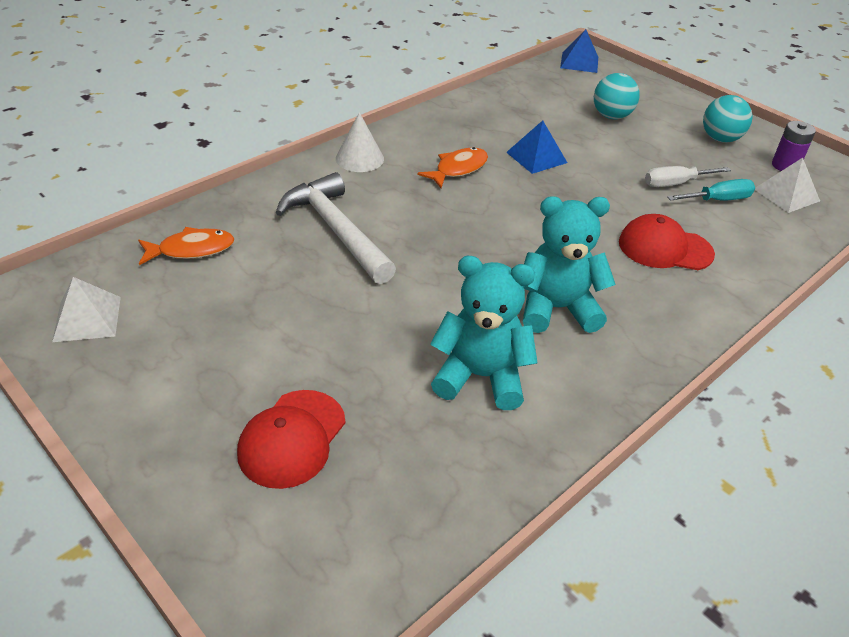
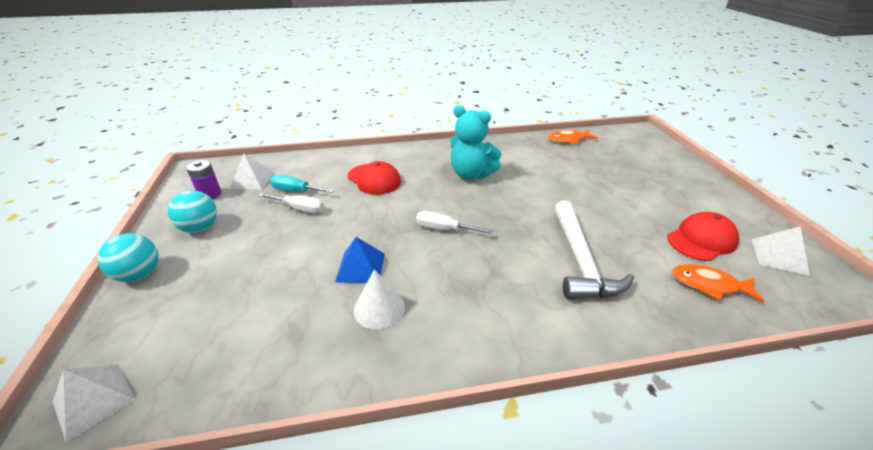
camera: 145 degrees left, 5 degrees down
red cap [237,390,345,489] -> red cap moved to [667,212,739,261]
white cone [336,112,384,172] -> white cone moved to [354,270,405,329]
orange fish [417,147,488,188] -> orange fish moved to [548,130,598,144]
turquoise teddy bear [430,256,538,410] -> none
blue pyramid [560,29,598,73] -> white pyramid [53,364,136,443]
turquoise ball [594,73,640,119] -> turquoise ball moved to [98,233,158,282]
none -> white screwdriver [416,211,493,234]

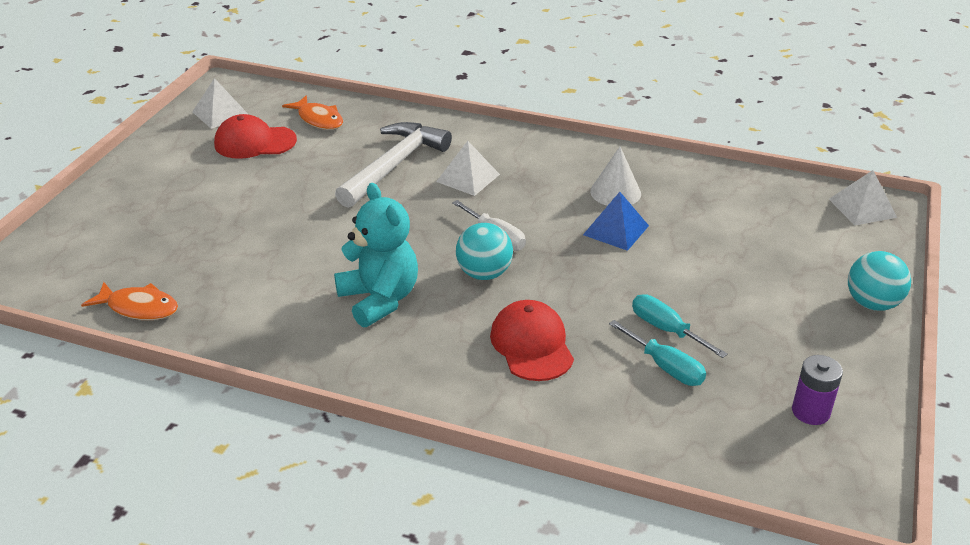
camera: 150 degrees left, 0 degrees up
turquoise ball [168,190,217,233] -> turquoise ball moved to [456,223,513,280]
white pyramid [230,153,274,190] -> white pyramid moved to [436,141,500,196]
white screwdriver [258,193,324,213] -> turquoise screwdriver [632,294,728,358]

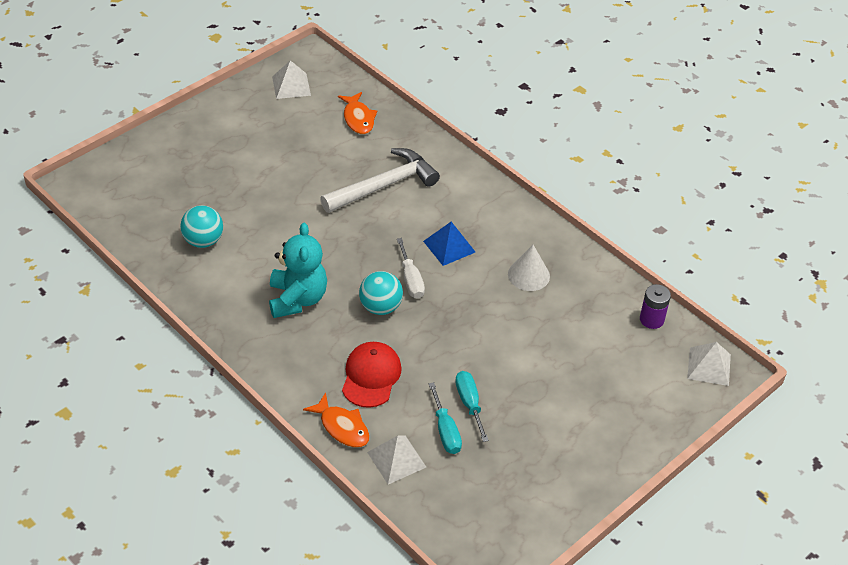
camera: 25 degrees right, 10 degrees up
orange fish [81,282,178,320] -> orange fish moved to [303,392,370,448]
red cap [214,114,297,159] -> none
white pyramid [436,141,500,196] -> white pyramid moved to [367,435,426,484]
blue pyramid [583,192,649,251] -> blue pyramid moved to [423,222,475,266]
purple battery [792,355,843,425] -> purple battery moved to [640,284,671,329]
turquoise ball [848,251,911,311] -> turquoise ball moved to [180,205,223,248]

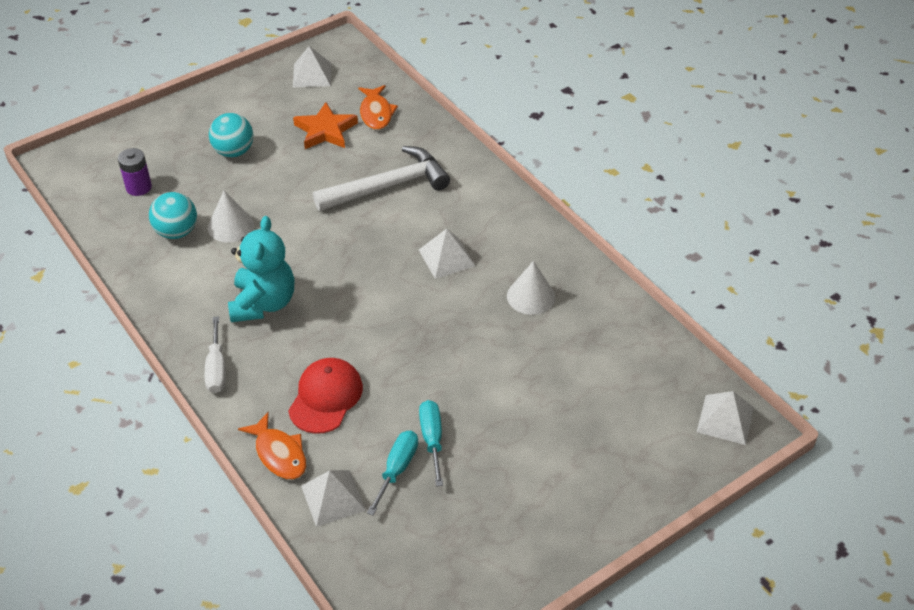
camera: 10 degrees right, 0 degrees up
turquoise ball [359,271,403,315] -> turquoise ball moved to [209,113,253,157]
white screwdriver [397,238,425,299] -> white screwdriver moved to [205,316,226,393]
blue pyramid [423,222,475,266] -> white pyramid [419,229,475,279]
turquoise screwdriver [429,382,462,454] -> turquoise screwdriver turned 150 degrees counterclockwise [367,431,418,515]
purple battery [640,284,671,329] -> purple battery moved to [118,148,152,196]
none -> white cone [208,190,254,243]
none -> orange star [293,102,358,149]

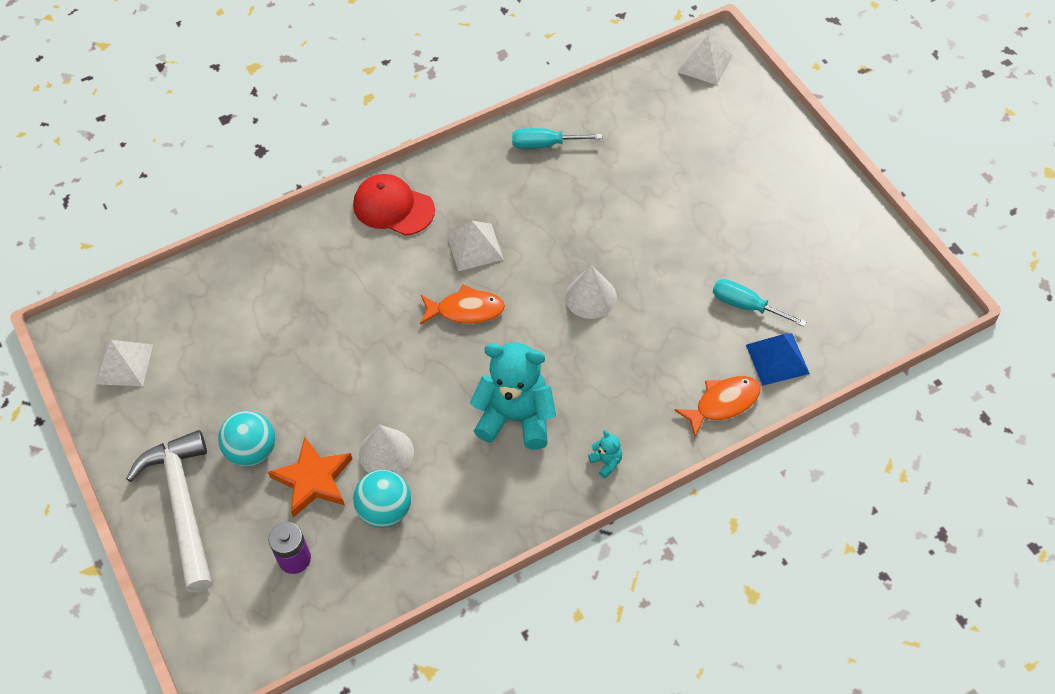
camera: 80 degrees left, 10 degrees up
white screwdriver [205,316,226,393] -> turquoise teddy bear [588,430,622,478]
red cap [288,358,363,434] -> red cap moved to [353,174,435,236]
orange star [293,102,358,149] -> orange star moved to [268,437,352,518]
white pyramid [301,470,366,527] -> blue pyramid [746,333,810,386]
white hammer [313,146,450,211] -> white hammer moved to [126,430,212,593]
orange fish [358,85,398,130] -> orange fish moved to [420,285,505,325]
turquoise screwdriver [419,400,443,487] -> turquoise screwdriver moved to [512,128,602,149]
white cone [507,261,555,315] -> white cone moved to [565,265,617,319]

